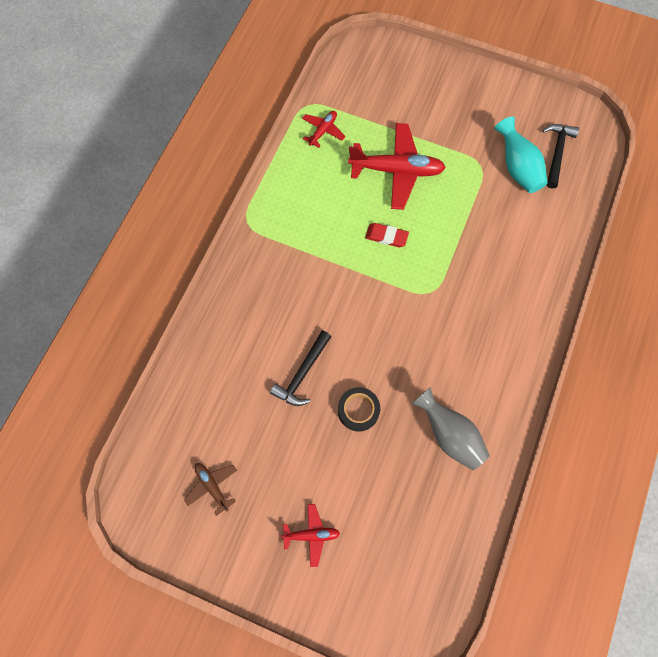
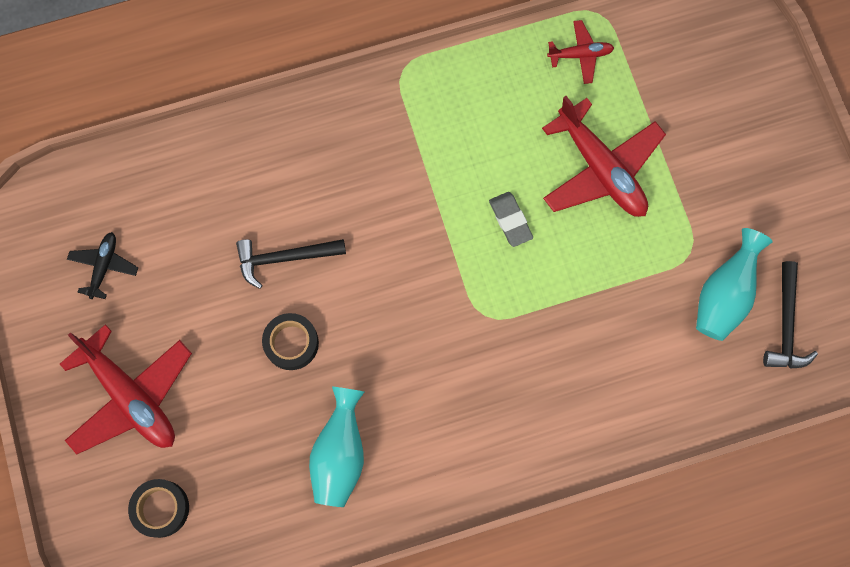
camera: 50 degrees right, 5 degrees up
brown plane [184,463,237,516] -> black plane [67,232,138,299]
red plane [280,504,340,567] -> red plane [60,324,192,454], size x1.99
red eraser [365,223,409,247] -> grey eraser [489,192,533,247]
grey vase [411,387,490,470] -> turquoise vase [309,387,364,507]
black hammer [542,124,579,188] -> black hammer turned 120 degrees clockwise [763,261,818,369]
none -> black tape [128,479,189,538]

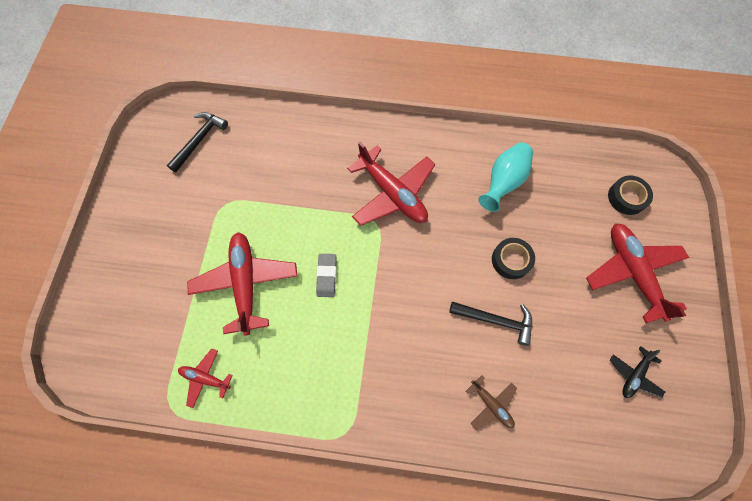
camera: 155 degrees left, 5 degrees down
turquoise vase [696,228,773,341] -> none
none -> red plane [347,142,435,226]
none -> brown plane [466,375,517,429]

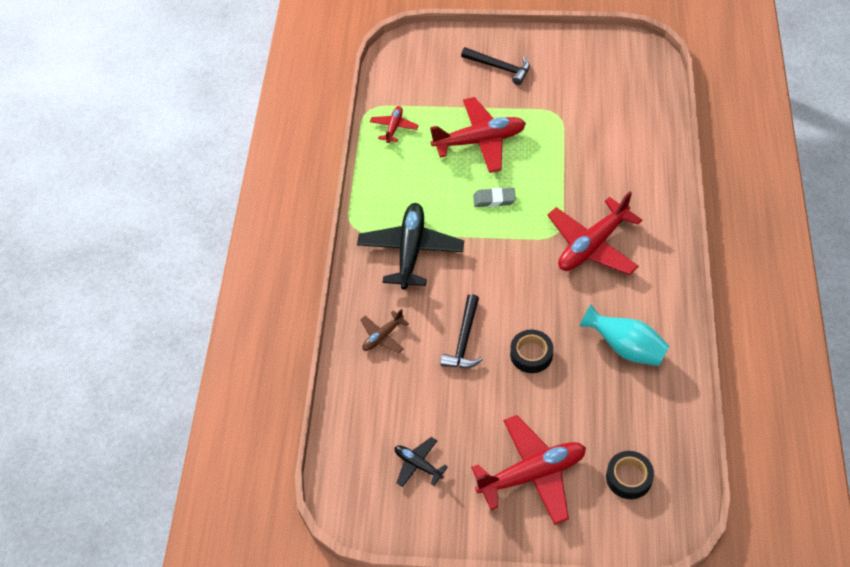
camera: 90 degrees right, 15 degrees down
black hammer [167,112,228,172] -> black hammer moved to [461,47,530,85]
none -> black plane [357,203,464,290]

